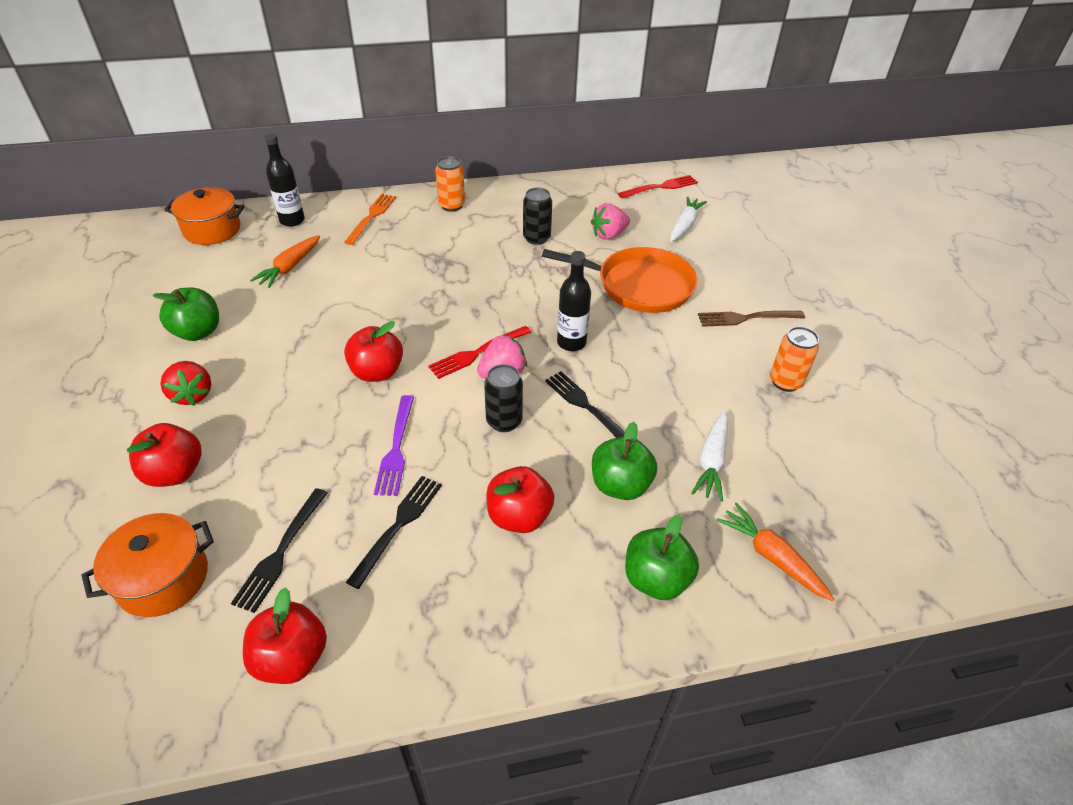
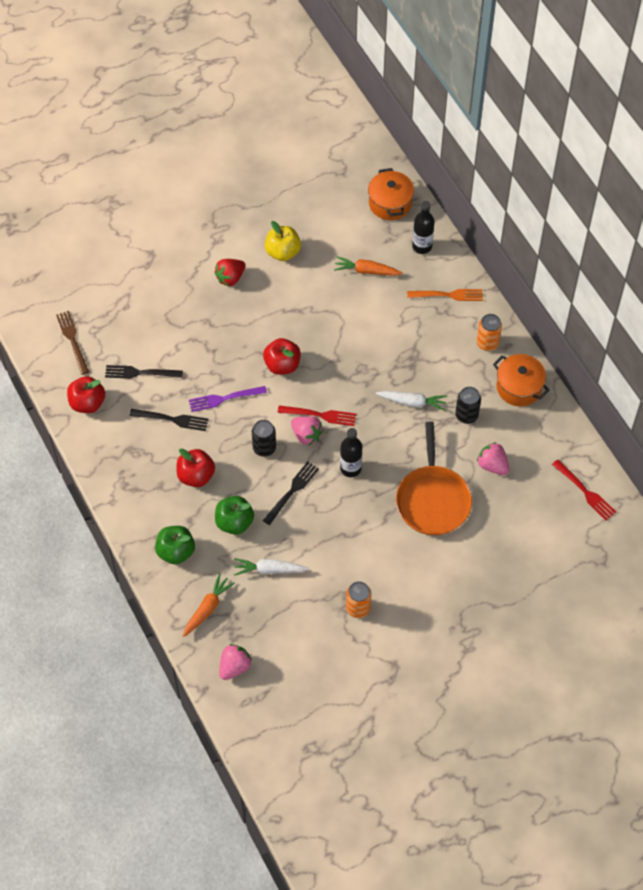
camera: 75 degrees right, 15 degrees up
orange pot [82,513,214,617] -> orange pot moved to [493,354,549,406]
red apple [127,423,201,487] -> none
green apple [153,287,219,341] -> yellow apple [265,221,301,261]
red fork [428,326,532,379] -> red fork turned 150 degrees clockwise [278,405,356,426]
white carrot [670,196,707,242] -> white carrot moved to [376,391,447,411]
brown fork [698,311,805,327] -> brown fork moved to [56,311,89,375]
none -> pink strawberry [219,644,252,680]

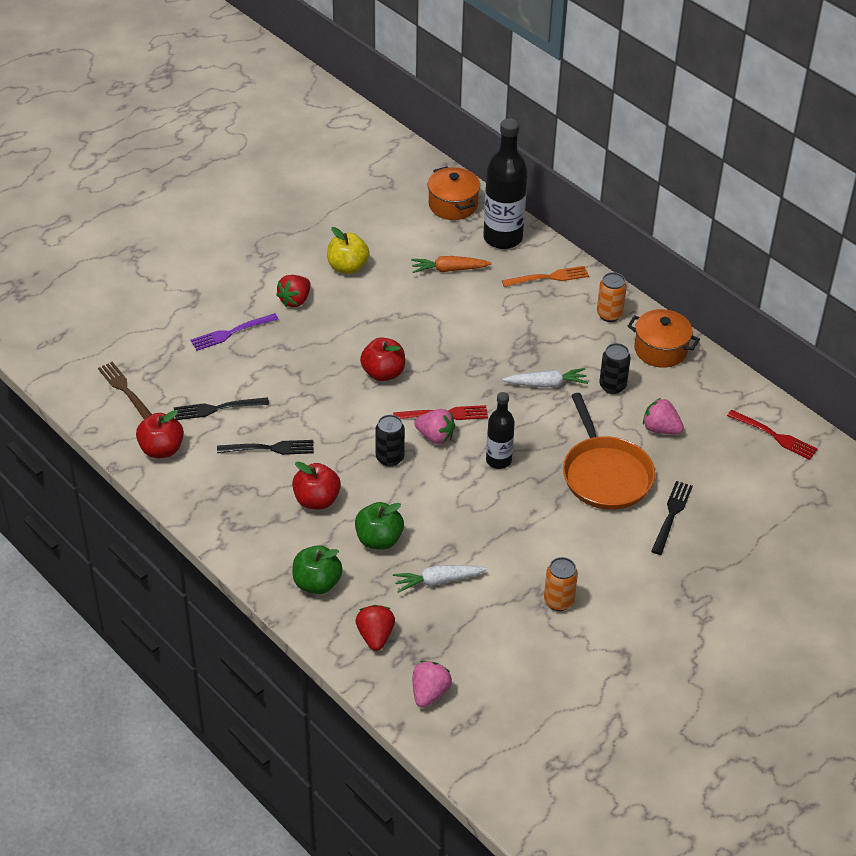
camera: 15 degrees left, 15 degrees down
orange carrot [183,573,235,637] -> red strawberry [356,605,395,651]
purple fork [189,386,267,412] -> purple fork moved to [191,313,279,351]
black fork [263,462,319,525] -> black fork moved to [651,481,693,555]
black bottle [412,201,435,254] -> black bottle [483,118,528,249], size x1.72

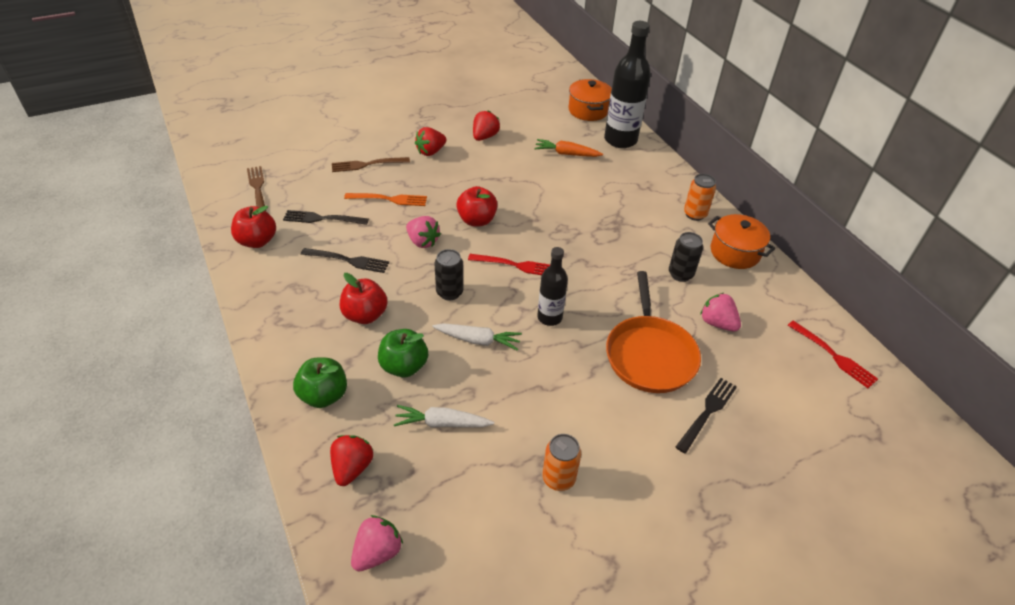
camera: 15 degrees right, 0 degrees up
purple fork [191,313,279,351] -> brown fork [332,157,410,172]
yellow apple [327,227,370,274] -> red strawberry [473,110,500,141]
pink strawberry [414,409,455,444] -> pink strawberry moved to [406,216,441,248]
orange fork [502,266,589,287] -> orange fork moved to [344,193,427,206]
white carrot [502,368,588,388] -> white carrot moved to [432,323,522,351]

